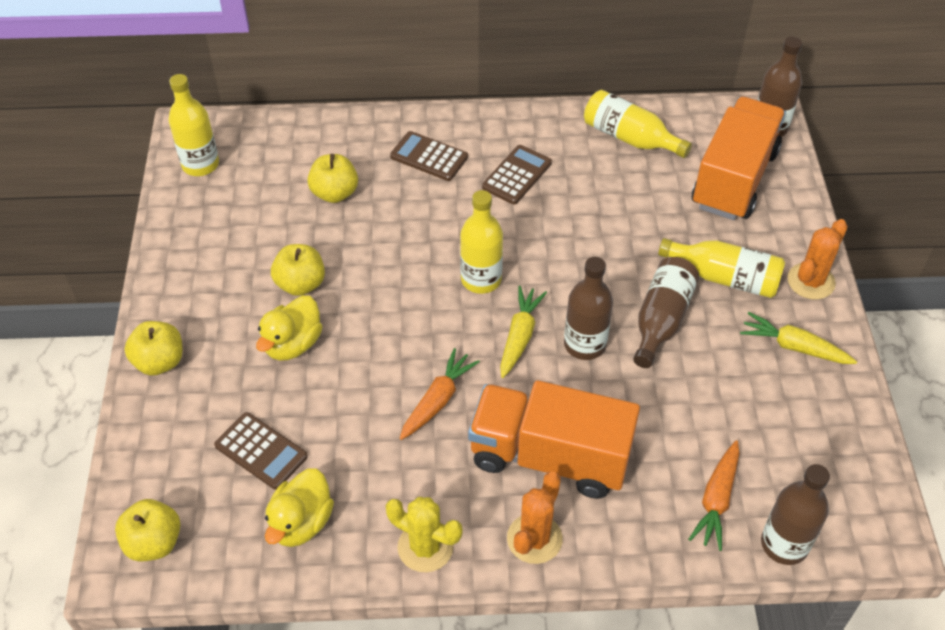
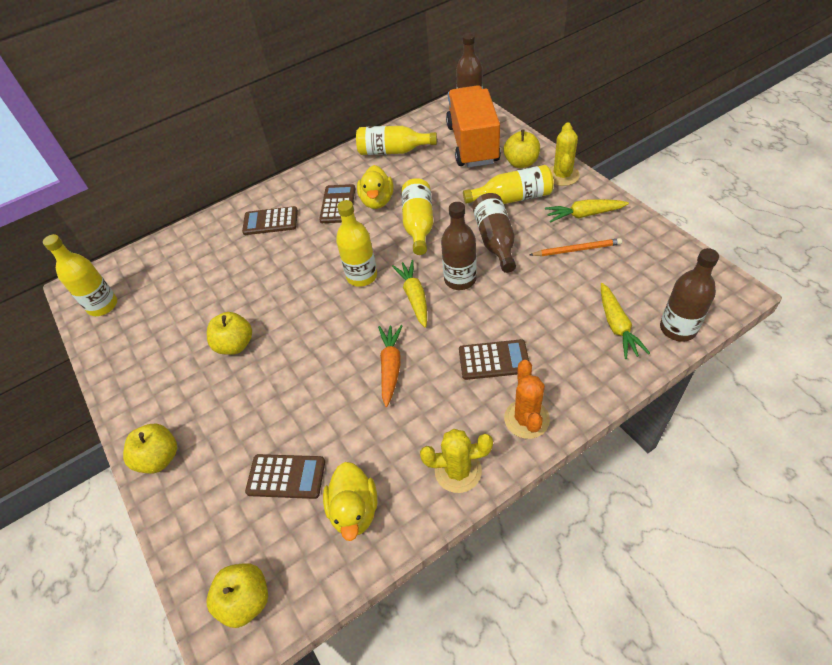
camera: 25 degrees left, 0 degrees up
yellow duck [256,295,323,361] -> yellow duck moved to [357,165,394,209]
yellow apple [307,154,358,203] -> yellow apple moved to [504,129,540,168]
orange truck [468,380,640,499] -> brown calculator [459,339,529,380]
orange carrot [688,440,740,551] -> yellow carrot [601,283,650,359]
orange cactus [787,219,848,300] -> yellow cactus [550,122,580,186]
none -> yellow bottle [401,178,433,255]
none -> orange pencil [530,238,622,256]

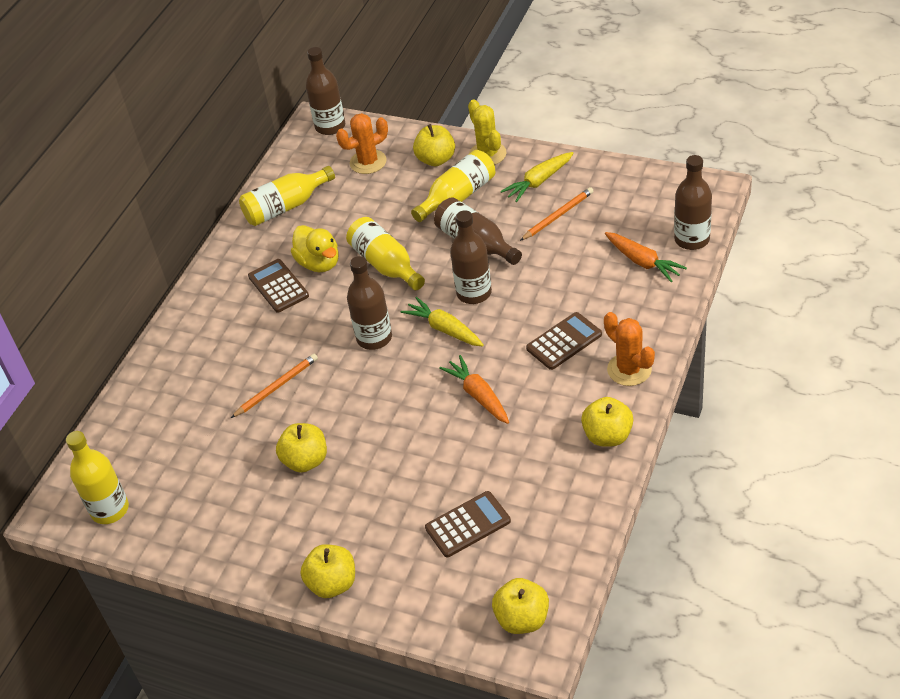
camera: 35 degrees left, 5 degrees down
brown calculator [242,206,298,235] -> none
yellow duck [323,462,377,541] -> none
yellow bottle [336,200,377,287] -> brown bottle [347,256,392,350]
yellow cactus [420,429,493,493] -> yellow apple [581,397,633,446]
orange truck [446,85,501,167] -> orange cactus [336,113,388,174]
yellow carrot [601,283,650,359] -> orange carrot [605,232,687,282]
none -> orange pencil [231,354,318,418]

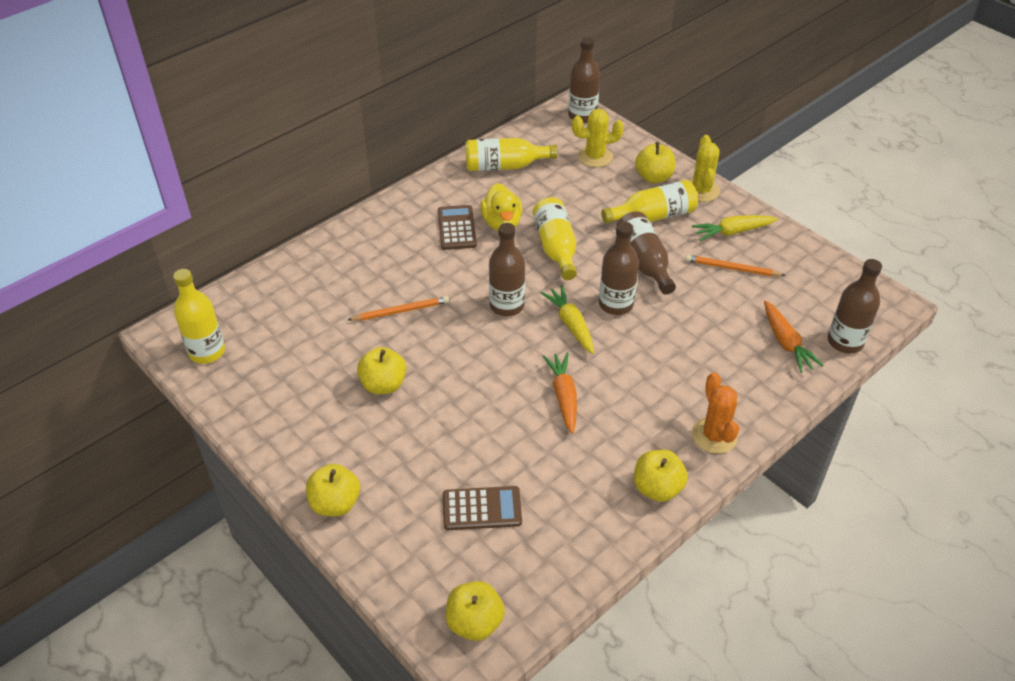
camera: 20 degrees right, 0 degrees up
orange cactus [336,113,388,174] -> yellow cactus [572,109,624,167]
orange pencil [520,187,594,241] -> orange pencil turned 150 degrees counterclockwise [685,255,786,276]
brown calculator [526,312,602,370] -> none

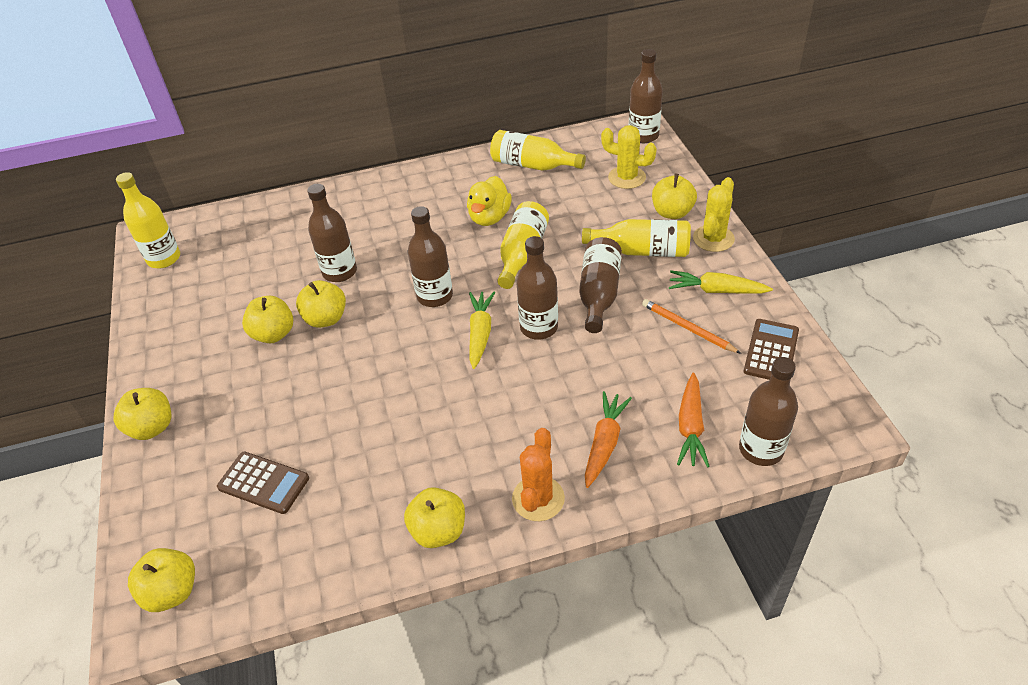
camera: 30 degrees right, 0 degrees up
orange pencil [348,296,449,321] -> brown bottle [307,184,357,282]
brown calculator [438,205,477,250] -> brown calculator moved to [744,319,799,380]
orange carrot [543,353,577,434] -> orange carrot moved to [585,391,632,488]
none -> yellow apple [296,280,346,328]

